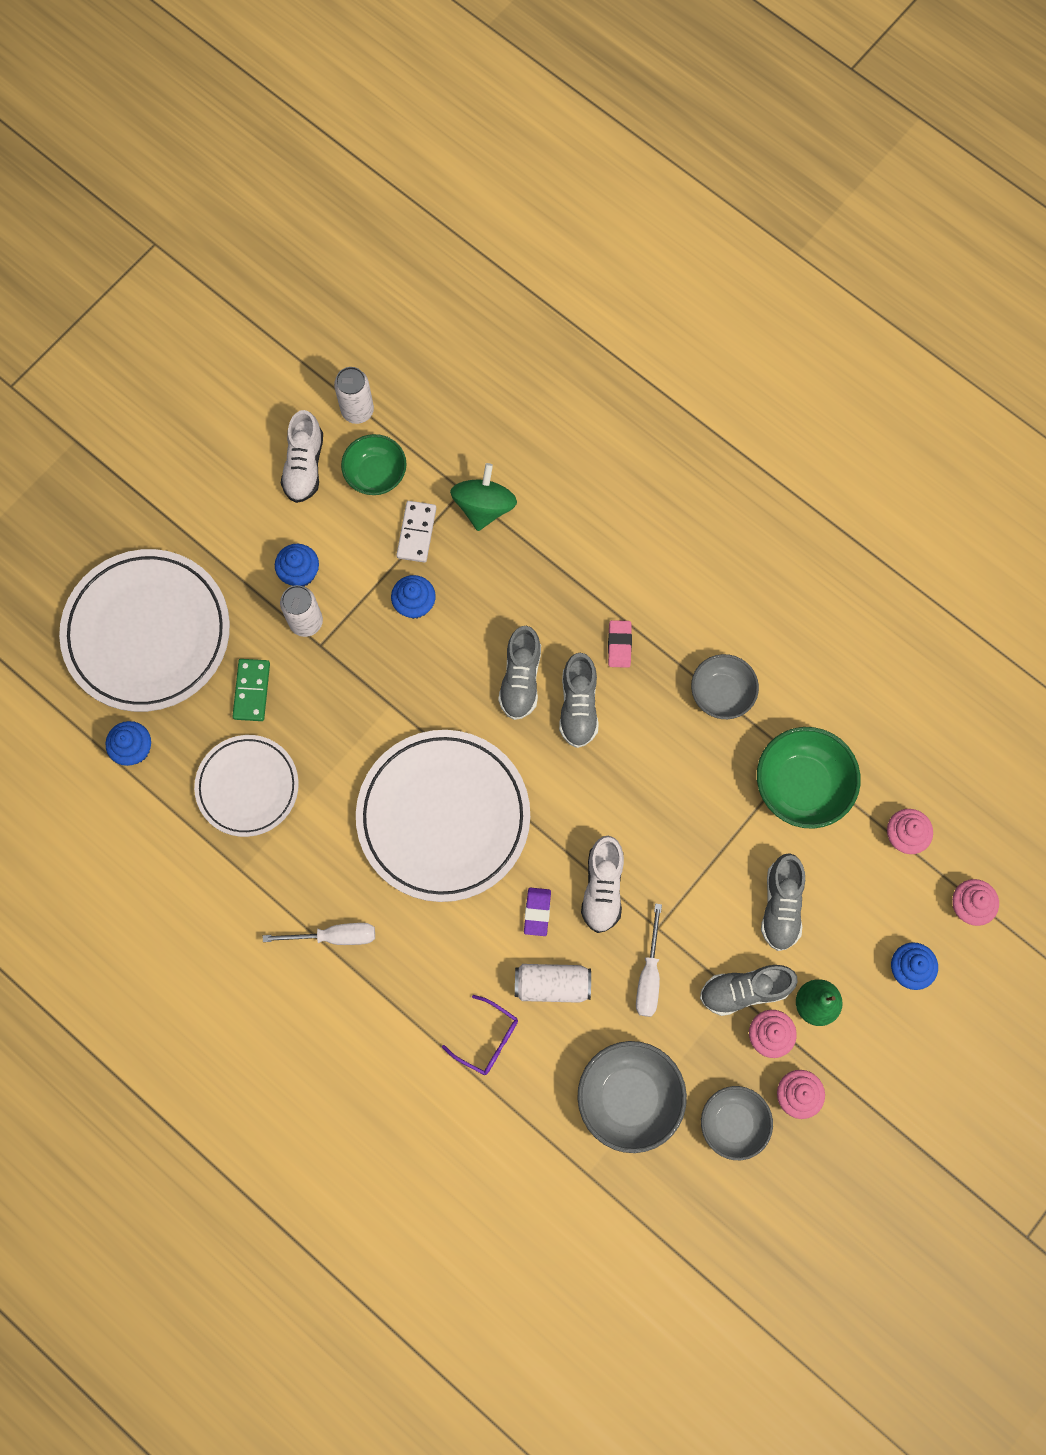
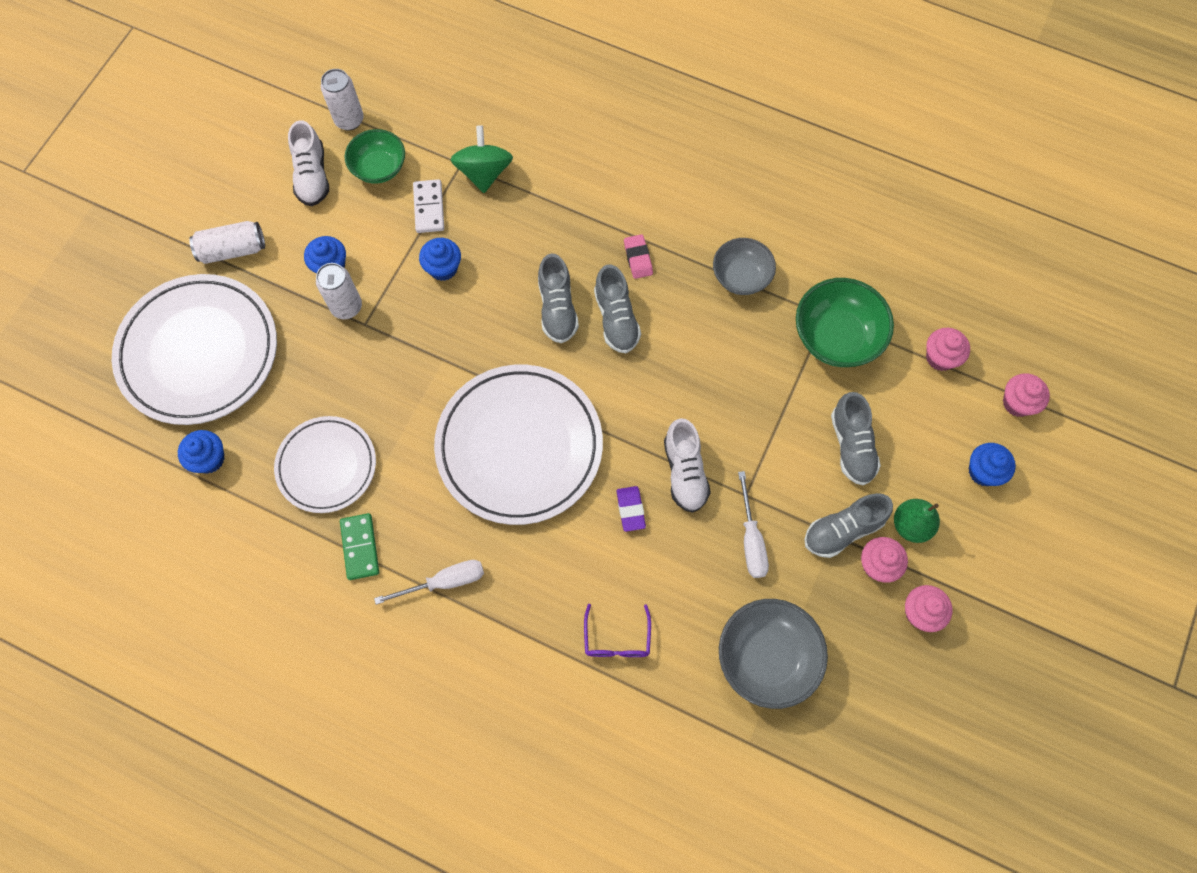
camera: 15 degrees left, 5 degrees down
green domino [232,659,270,721] -> green domino moved to [340,513,379,580]
purple glasses [442,995,518,1075] -> purple glasses turned 75 degrees clockwise [584,604,651,657]
white can [515,964,591,1003] -> white can moved to [189,221,265,264]
grey bowl [701,1086,773,1160] -> none

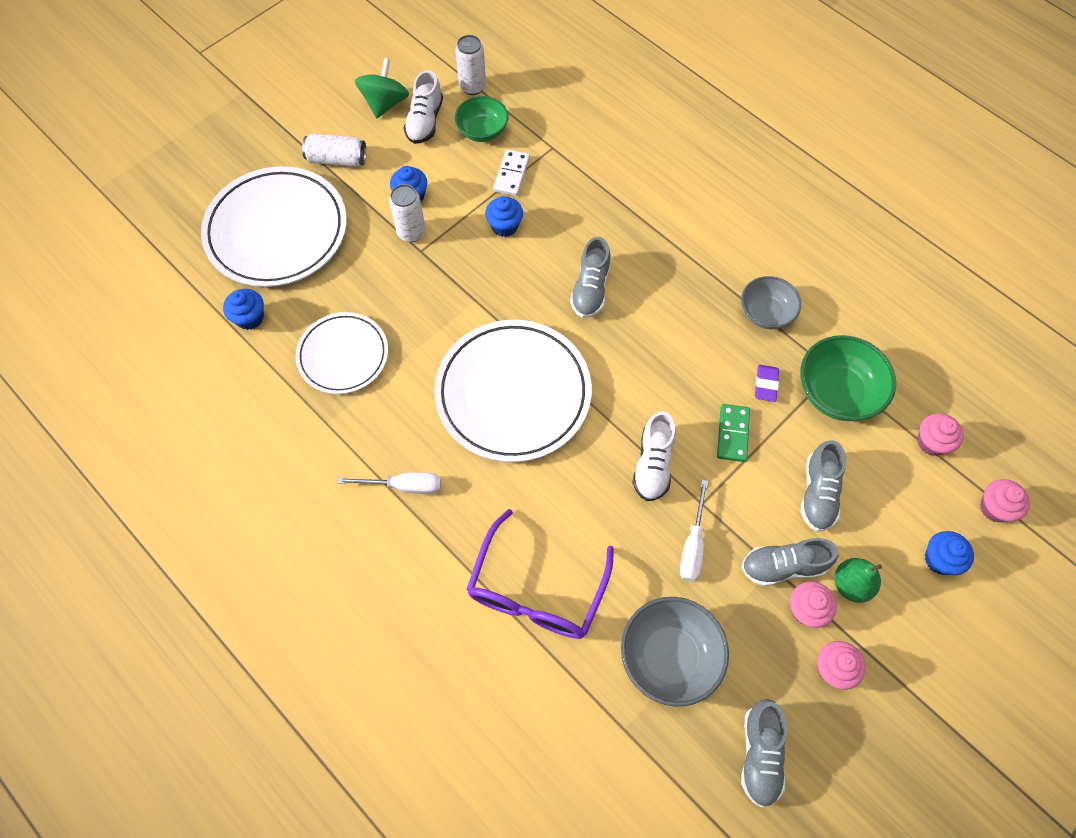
camera: 20 degrees right, 5 degrees down
green domino [340,513,379,580] -> green domino moved to [717,404,750,462]
green spinning top [450,125,513,193] -> green spinning top moved to [355,58,409,118]
purple glasses [584,604,651,657] -> purple glasses [466,509,614,639], size x2.01
grey shoe [594,265,641,353] -> grey shoe moved to [741,699,787,807]
purple eraser [616,486,646,532] -> purple eraser moved to [755,365,779,402]
pink eraser [624,234,653,279] -> none

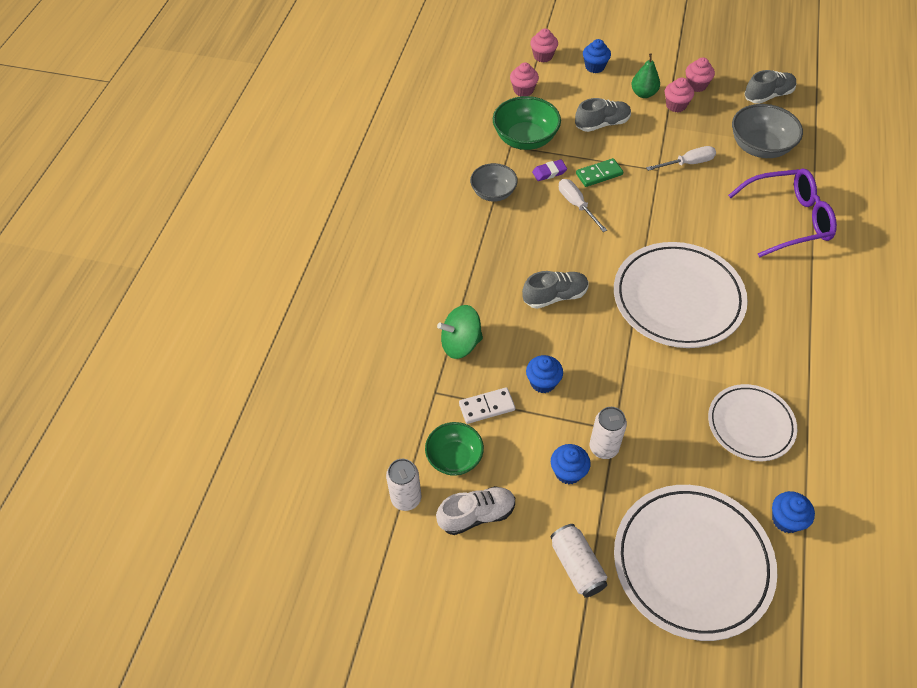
camera: 120 degrees left, 10 degrees down
white screwdriver [337,472,441,494] -> white screwdriver moved to [559,179,607,232]
green spinning top [355,58,409,118] -> green spinning top moved to [437,305,483,359]
white shoe [632,411,676,501] -> none
grey shoe [742,538,838,586] -> none

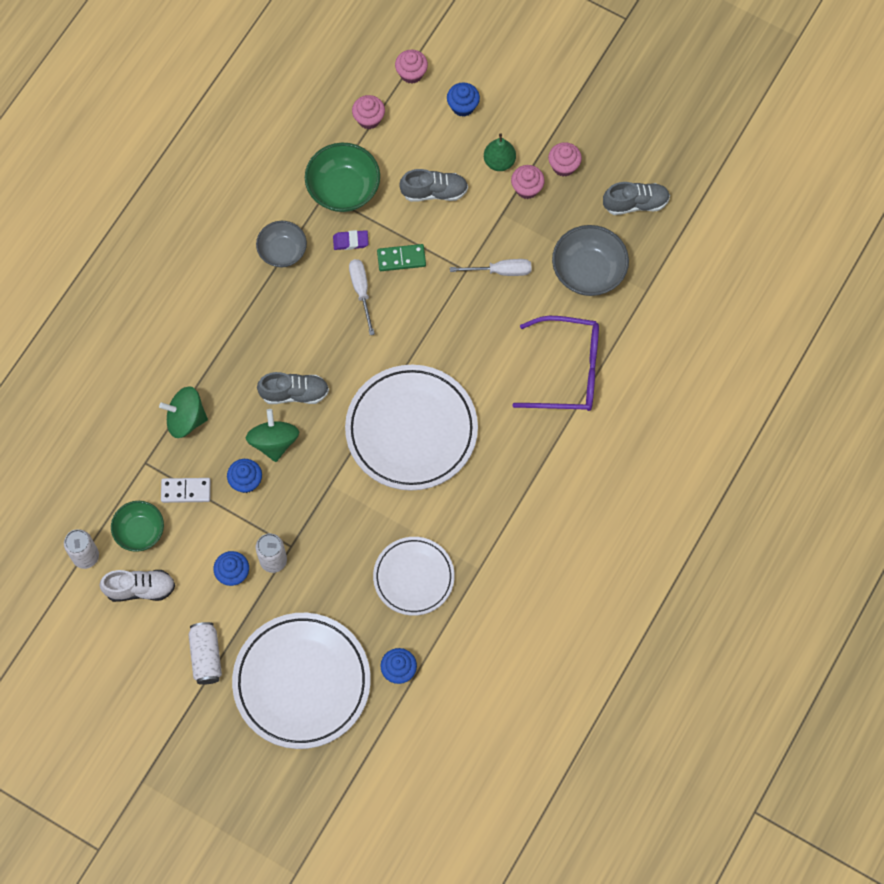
camera: 15 degrees right, 15 degrees up
none -> green spinning top [246,409,299,462]

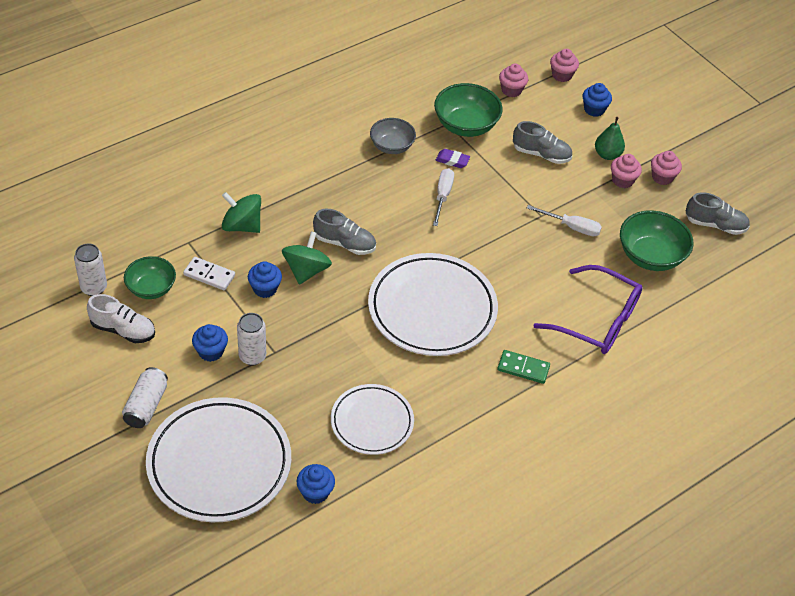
camera: 20 degrees right, 20 degrees down
green domino [377,244,426,271] -> green domino moved to [497,350,550,384]
grey bowl [552,225,629,296] -> green bowl [620,210,693,271]

